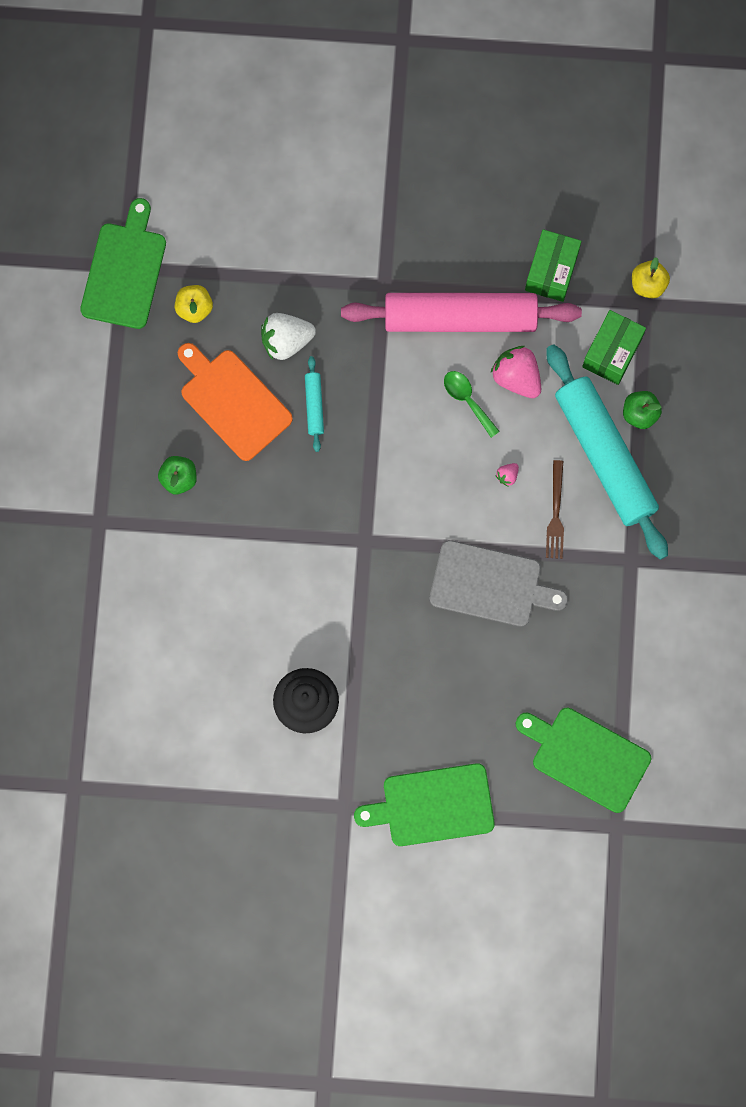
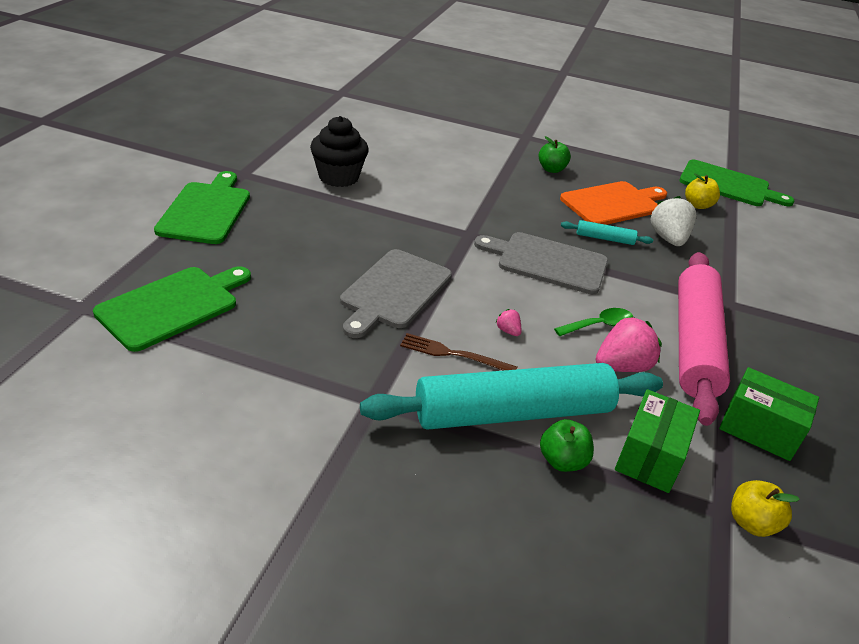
camera: 100 degrees right, 40 degrees down
green box [582,310,646,385] -> green box turned 75 degrees clockwise [615,389,700,493]
none -> grey cutting board [474,232,608,294]

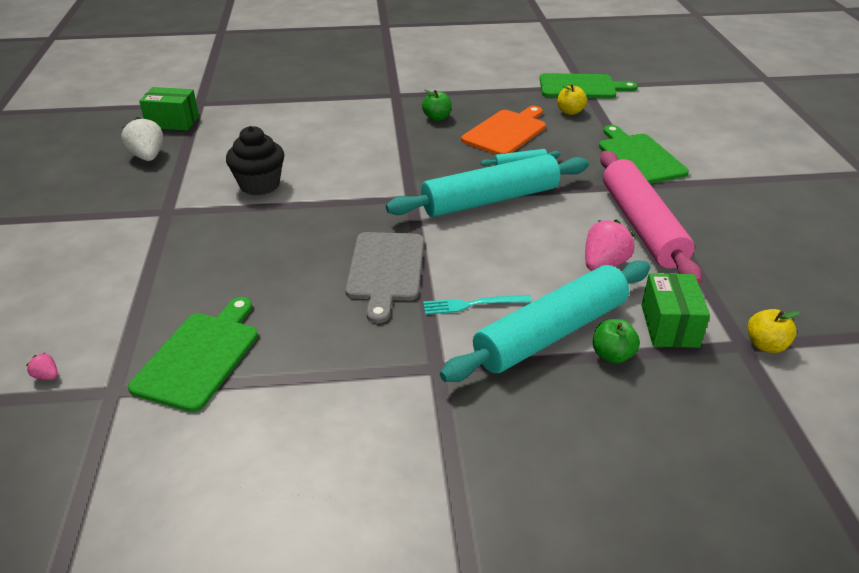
camera: 20 degrees left, 0 degrees up
green cutting board [154,171,250,244] -> green cutting board moved to [599,125,689,184]
brown fork [400,333,517,371] -> turquoise fork [423,295,532,315]
grey cutting board [474,232,608,294] -> turquoise rolling pin [386,154,589,217]
pink strawberry [496,309,521,336] -> pink strawberry moved to [26,353,58,380]
green spoon [554,308,633,336] -> none
white strawberry [650,196,697,246] -> white strawberry moved to [121,117,163,161]
green box [719,367,819,461] -> green box moved to [139,87,199,130]

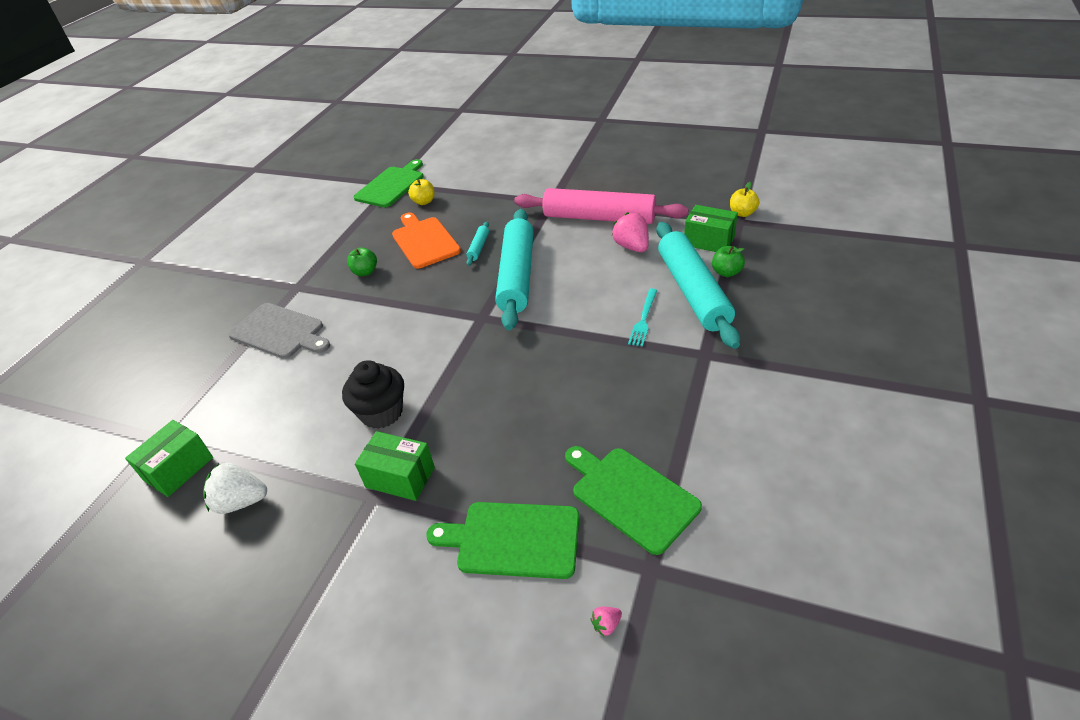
camera: 60 degrees left, 5 degrees up
grey cutting board [345,232,424,323] -> grey cutting board moved to [228,303,330,359]
green cutting board [599,125,689,184] -> green cutting board moved to [426,502,579,579]
none -> green box [355,431,435,501]

